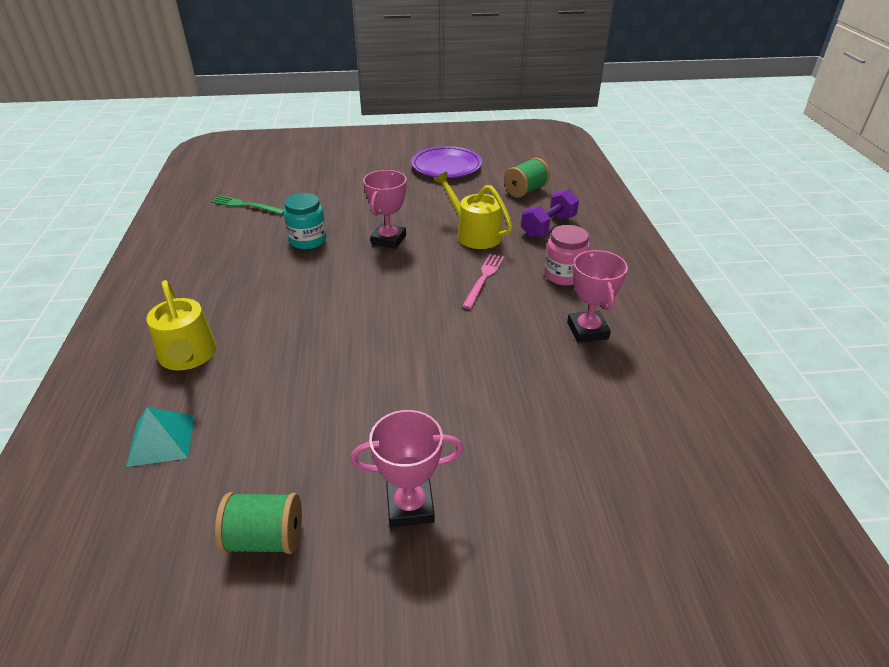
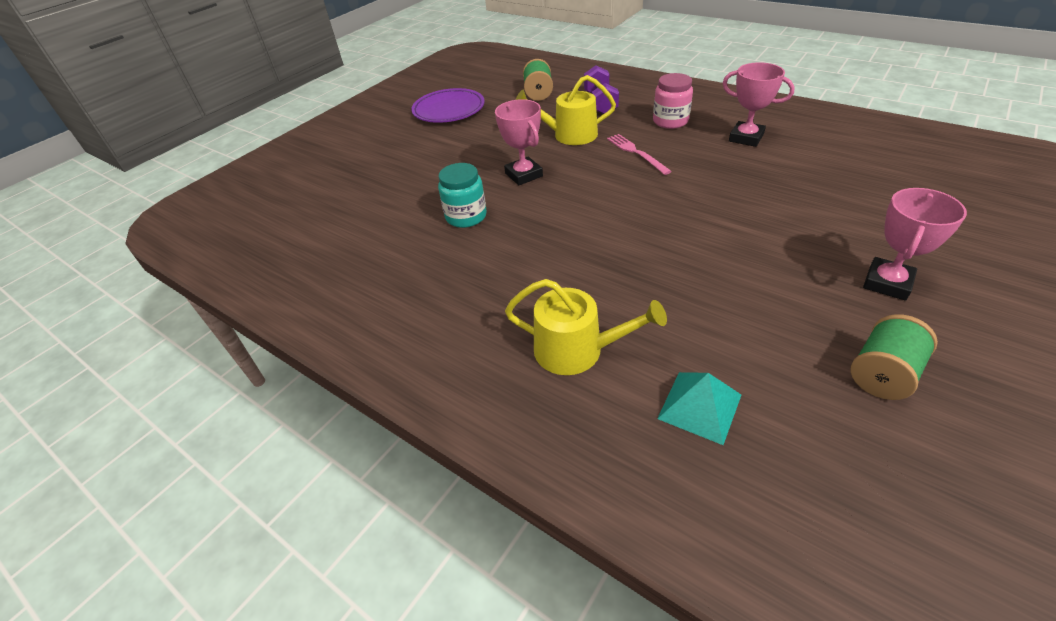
camera: 45 degrees left, 5 degrees up
green fork [211,195,284,215] -> none

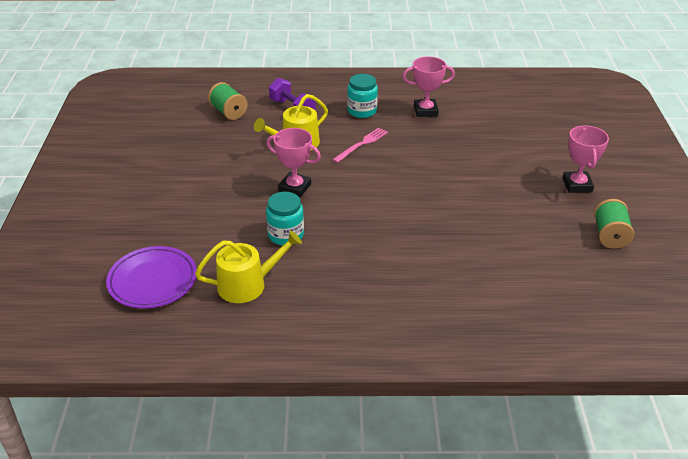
camera: 40 degrees left, 5 degrees down
purple plate [411,88,485,123] -> purple plate moved to [106,246,197,309]
yellow watering can [505,279,667,375] -> yellow watering can moved to [195,231,302,303]
pink fork [607,134,672,175] -> pink fork turned 105 degrees clockwise [332,128,388,163]
pink jar [653,73,693,129] -> turquoise jar [347,74,378,118]
turquoise pyramid [657,372,741,445] -> none

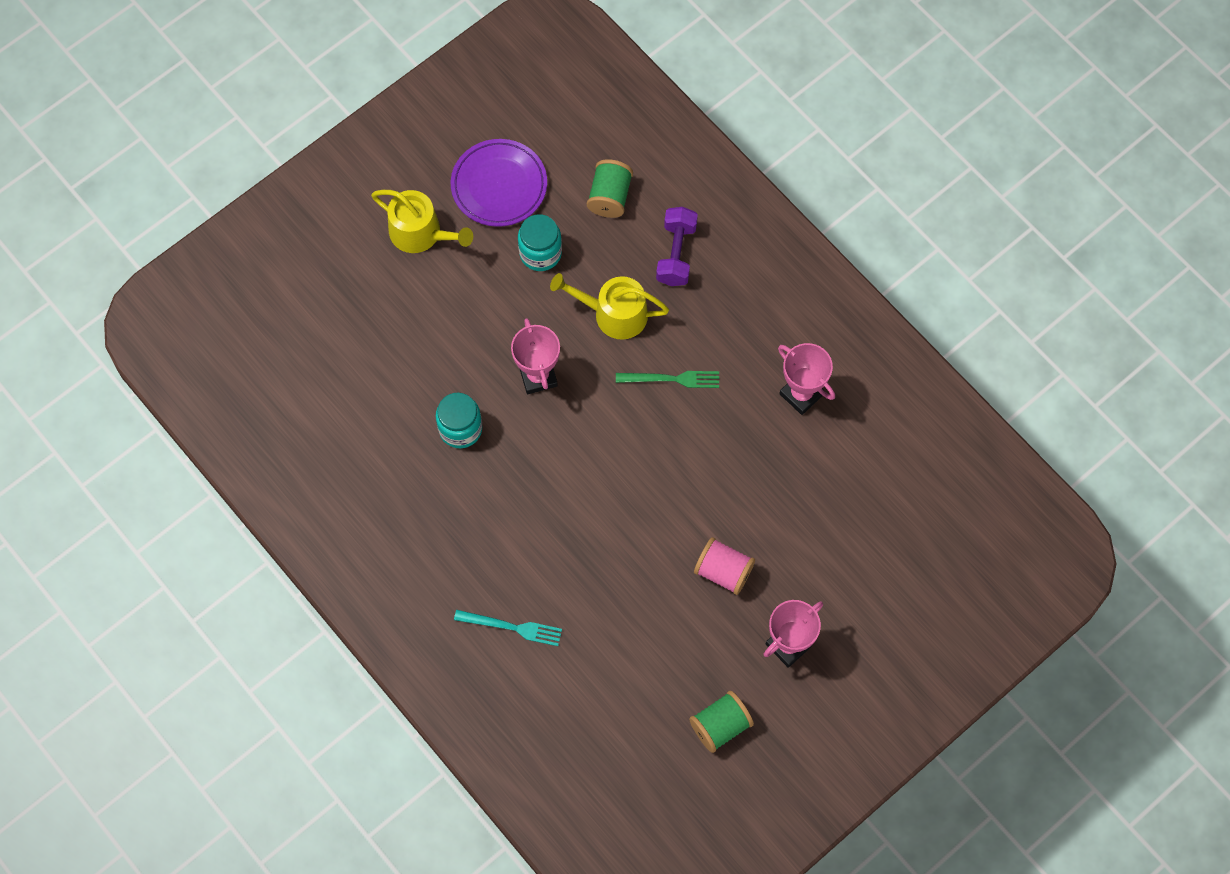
camera: 50 degrees right, 30 degrees up
purple plate [106,246,197,309] -> purple plate moved to [451,139,547,227]
yellow watering can [195,231,302,303] -> yellow watering can moved to [371,190,473,253]
pink fork [332,128,388,163] -> green fork [616,371,719,388]
turquoise jar [347,74,378,118] -> turquoise jar moved to [518,214,562,271]
none -> turquoise fork [454,610,562,646]
none -> pink spool [694,537,755,595]

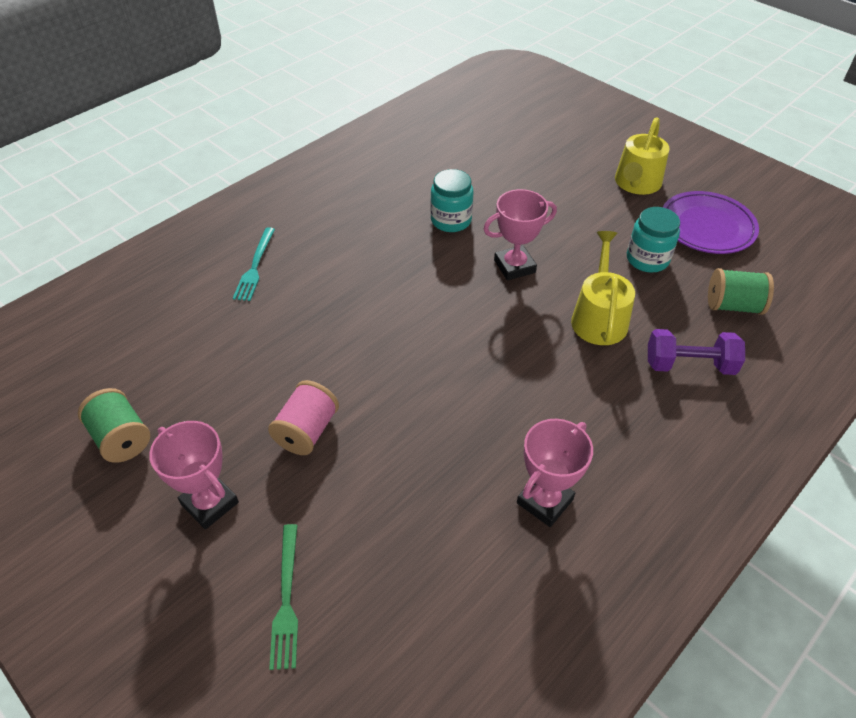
camera: 85 degrees right, 20 degrees down
green fork [616,371,719,388] -> green fork moved to [269,524,298,670]

